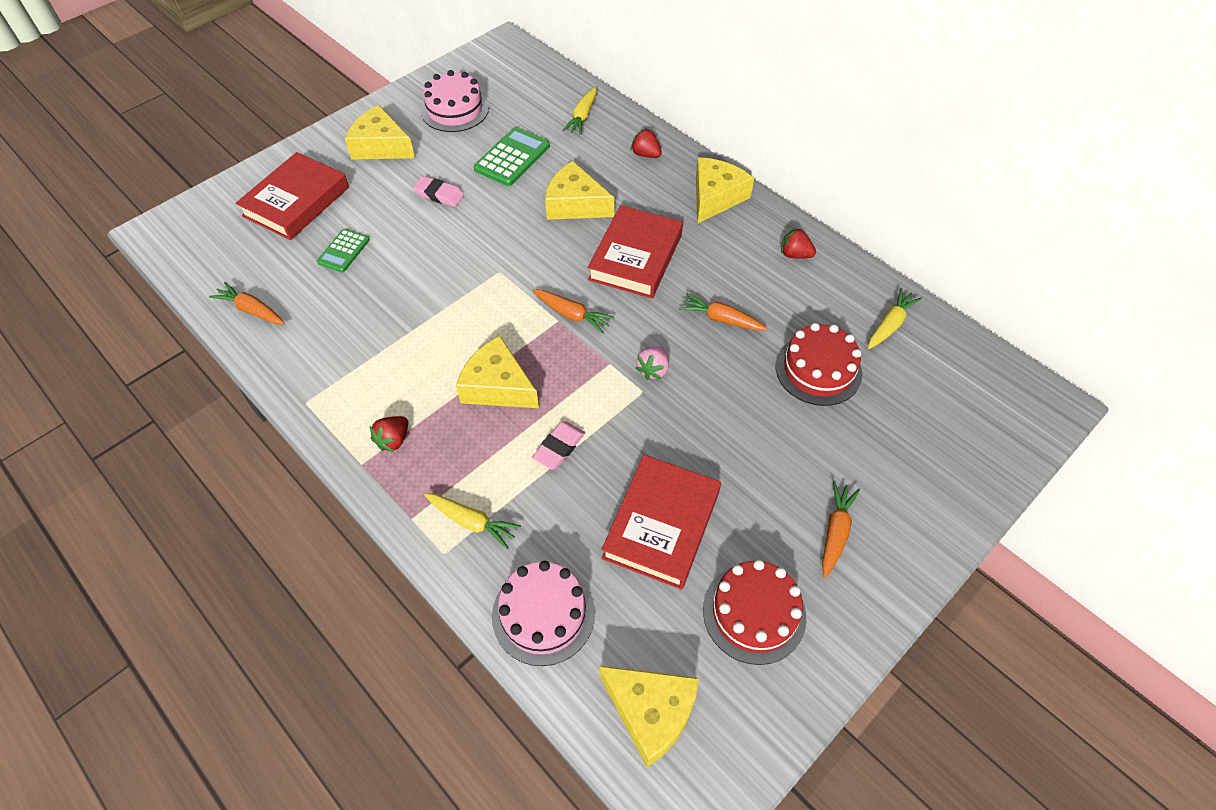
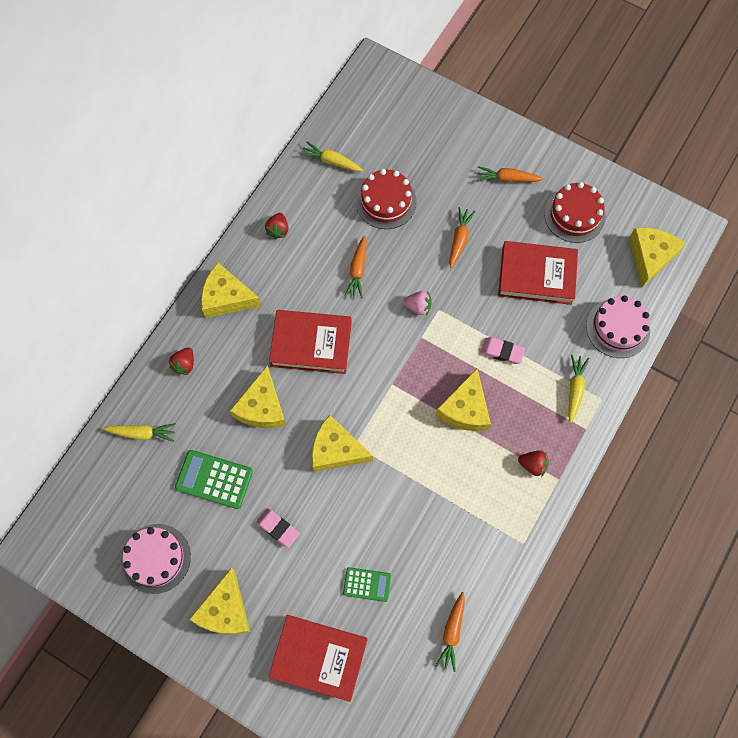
camera: 105 degrees left, 15 degrees up
pink eraser [413,176,464,207] -> pink eraser turned 60 degrees counterclockwise [256,508,300,548]
orange carrot [533,289,614,334] -> orange carrot moved to [449,207,476,268]
none -> yellow cheese [312,415,373,472]

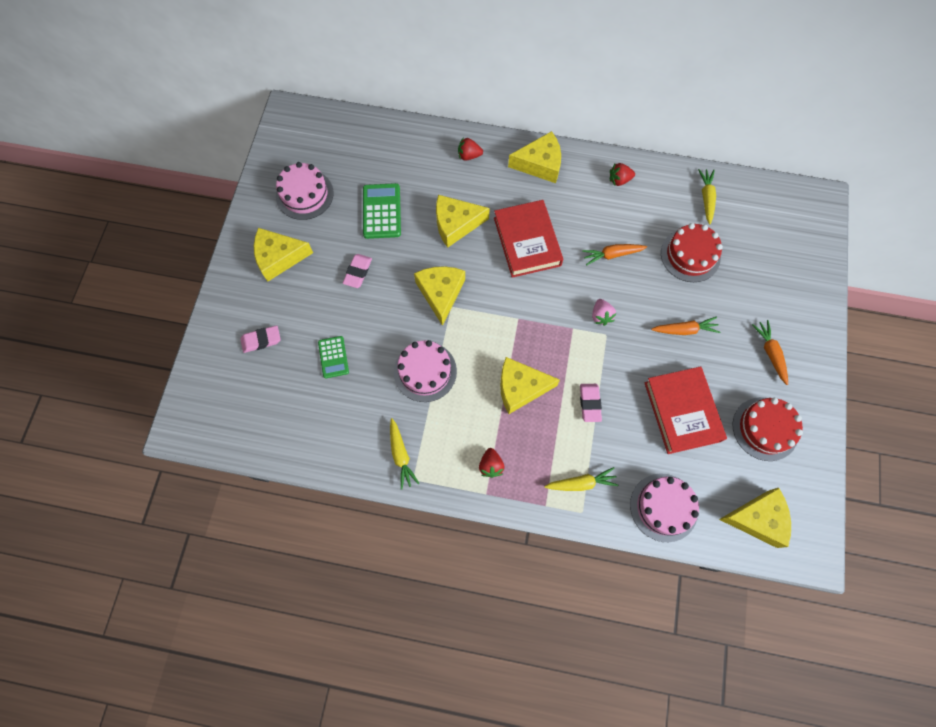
camera: 70 degrees right, 0 degrees up
yellow carrot [103,423,176,442] -> yellow carrot moved to [390,418,420,490]
yellow cheese [201,263,261,318] -> yellow cheese turned 90 degrees clockwise [508,131,561,183]
red book [269,615,367,702] -> pink eraser [240,325,281,353]
orange carrot [435,592,465,672] -> none
none -> pink cake [394,340,457,402]

